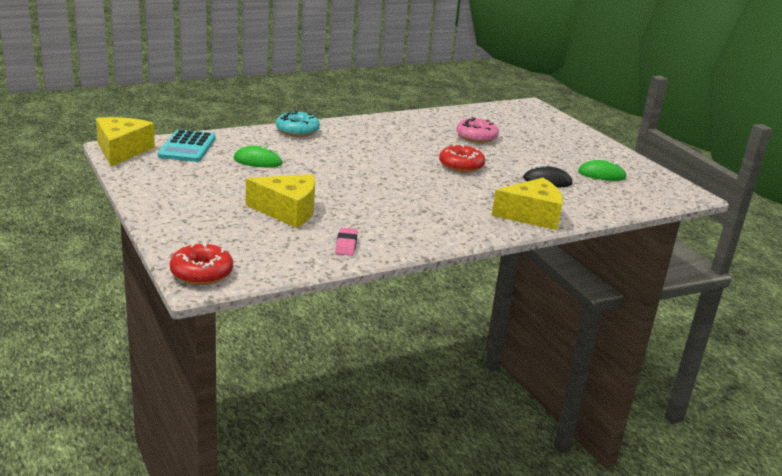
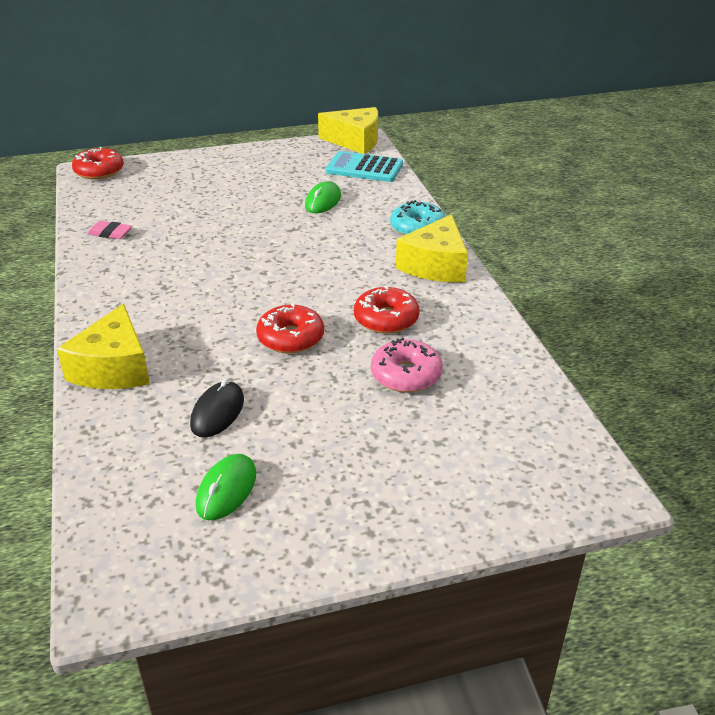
camera: 105 degrees right, 10 degrees up
yellow cheese [246,174,315,228] -> yellow cheese moved to [396,214,468,282]
none -> red donut [354,285,420,334]

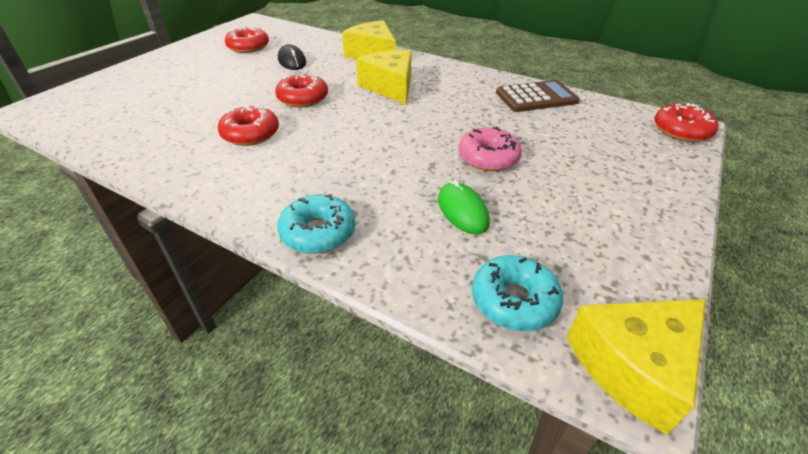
camera: 135 degrees right, 5 degrees up
pink eraser [87,221,132,239] -> brown calculator [496,80,580,112]
green mouse [196,454,256,520] -> red donut [225,27,269,53]
turquoise calculator [325,151,403,182] -> turquoise donut [472,255,563,331]
pink donut [371,338,443,393] -> pink donut moved to [459,127,522,171]
yellow cheese [396,214,468,282] -> yellow cheese moved to [356,50,412,105]

